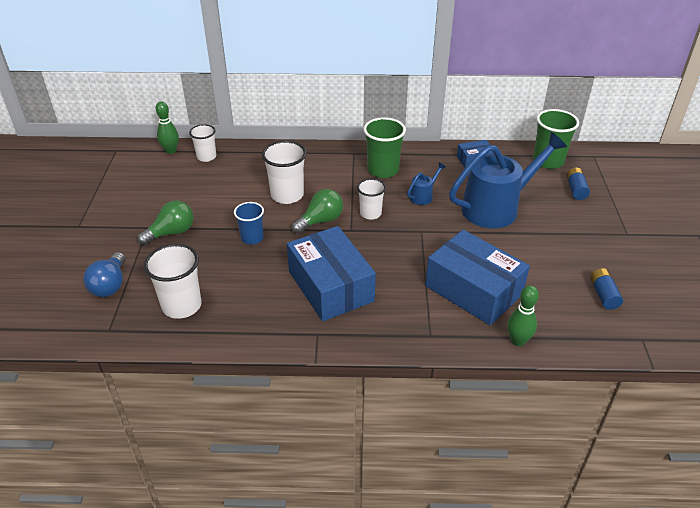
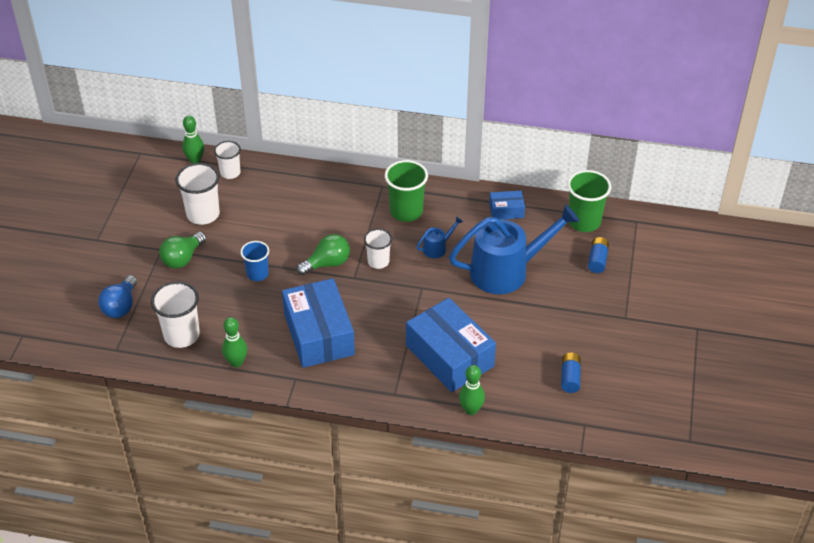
camera: 10 degrees right, 5 degrees up
green light bulb [137,200,194,245] -> green light bulb turned 150 degrees clockwise [159,232,206,269]
white cup [262,141,306,204] -> white cup moved to [175,163,220,225]
none -> green bowling pin [222,317,247,367]

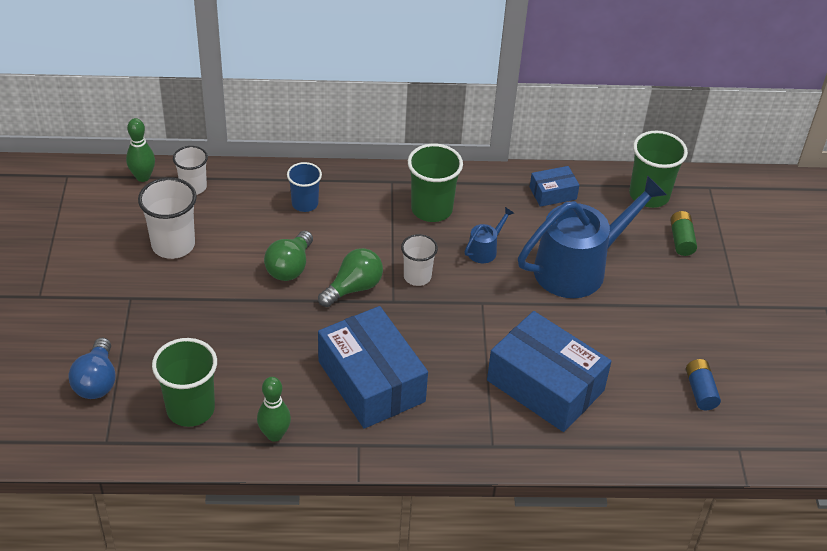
camera: 15 degrees left, 0 degrees up
white cup [151,281,200,348] -> green cup [152,338,217,427]
green light bulb [159,232,206,269] -> green light bulb moved to [264,231,313,281]
blue cup [241,241,269,281] -> blue cup moved to [287,162,322,212]
green bowling pin [459,365,485,415] -> none
blue battery [588,237,609,273] -> green battery [670,211,697,256]

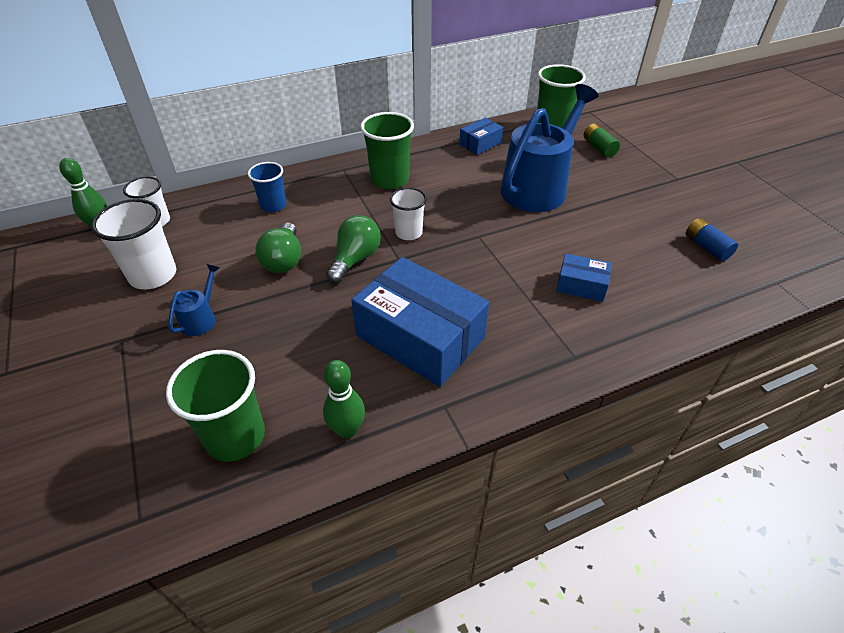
camera: 20 degrees left, 0 degrees up
blue light bulb [68,337,116,399] -> none
blue watering can [464,207,514,263] -> blue watering can moved to [168,264,220,336]
blue box [487,311,612,432] -> blue box [556,253,612,302], size x0.47

